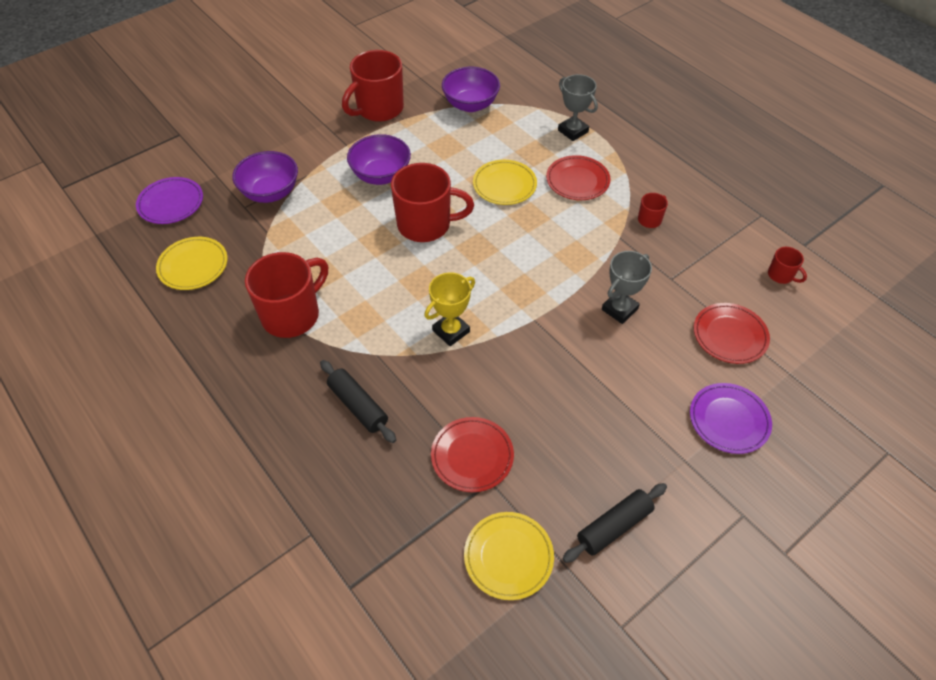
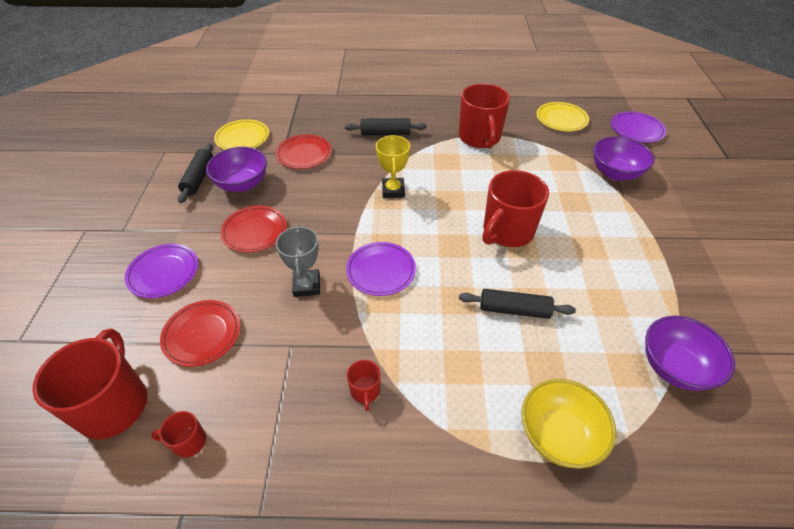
camera: 130 degrees right, 5 degrees down
red mug [342,50,404,122] -> red mug moved to [32,329,147,439]
purple bowl [347,134,411,185] -> purple bowl moved to [206,147,267,192]
yellow plate [473,160,537,205] -> black rolling pin [459,289,576,319]
red plate [546,155,611,200] -> red plate moved to [220,205,287,253]
grey trophy [558,74,598,141] -> yellow bowl [522,379,616,469]
none -> purple plate [346,242,416,296]

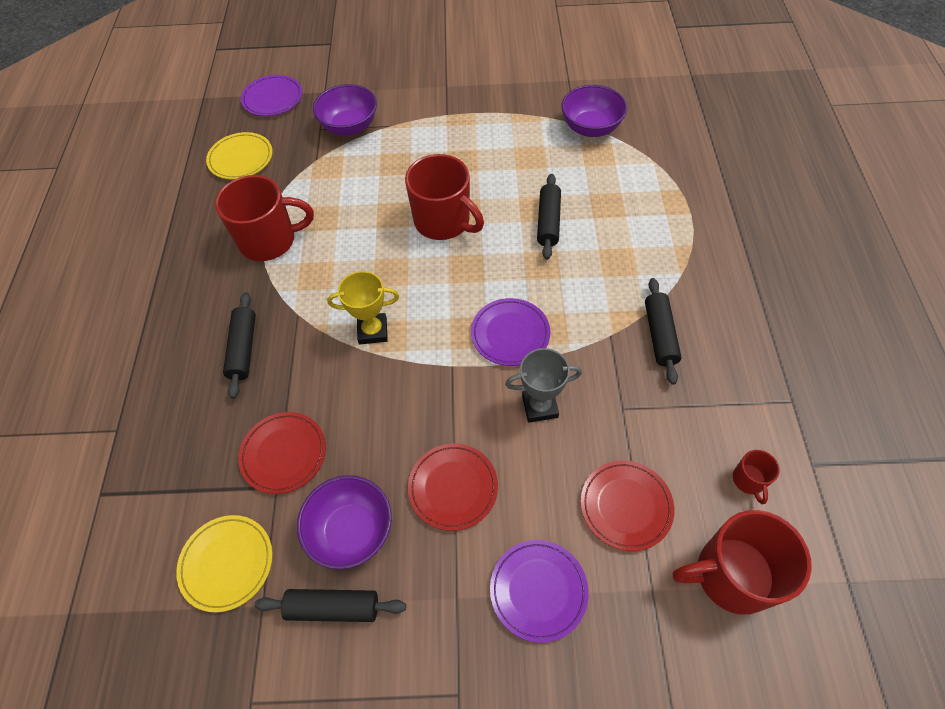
camera: 90 degrees left, 10 degrees up
red mug [347,360,381,411] -> black rolling pin [645,278,682,385]
yellow bowl [522,379,616,469] -> none

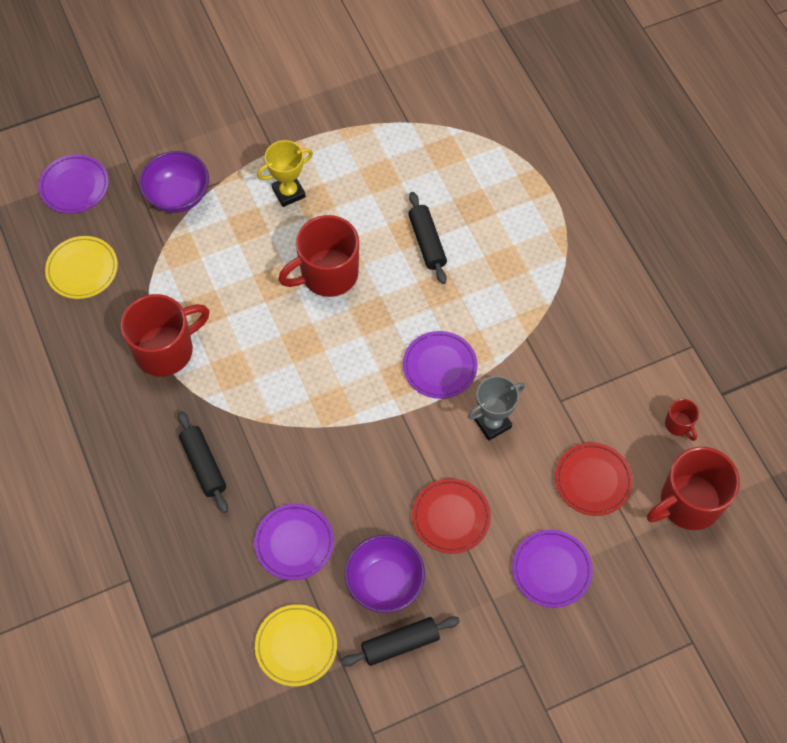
camera: 25 degrees left, 5 degrees up
red plate [238,412,326,494] -> purple plate [254,504,334,580]
yellow trophy [327,271,399,344] -> yellow trophy moved to [257,140,313,207]
red mug [405,154,484,240] -> red mug turned 135 degrees clockwise [278,215,359,297]
purple bowl [561,85,627,137] -> none
black rolling pin [645,278,682,385] -> none

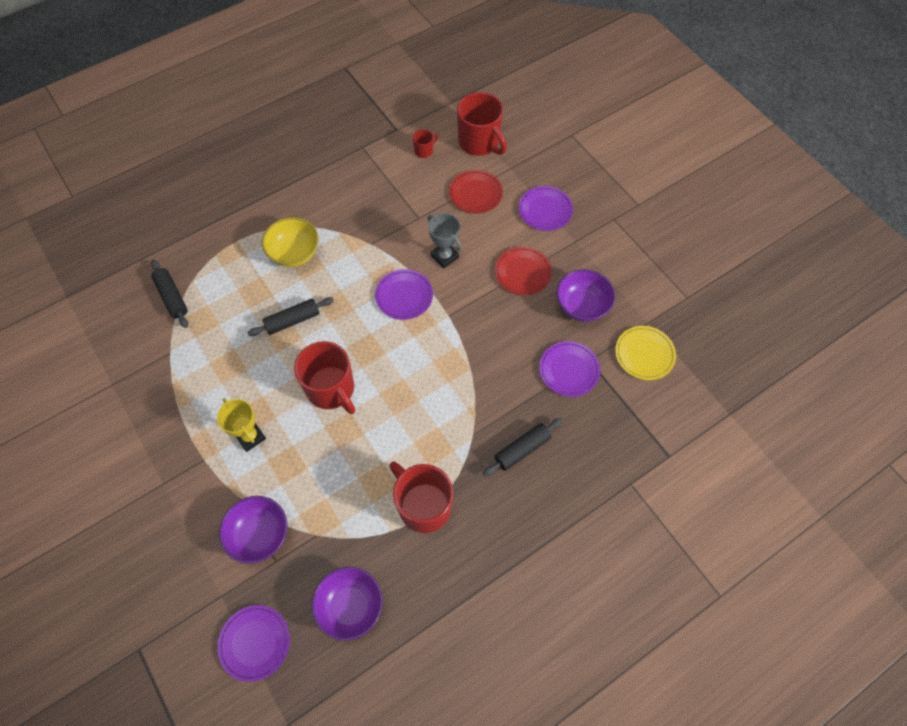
camera: 100 degrees left, 0 degrees up
yellow plate [45,236,118,299] -> purple bowl [312,567,383,641]
black rolling pin [340,616,460,667] -> black rolling pin moved to [151,260,188,328]
none -> yellow bowl [262,217,318,267]

